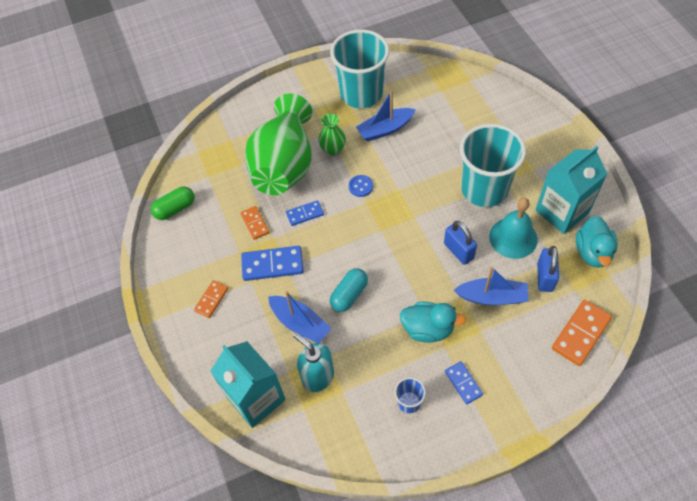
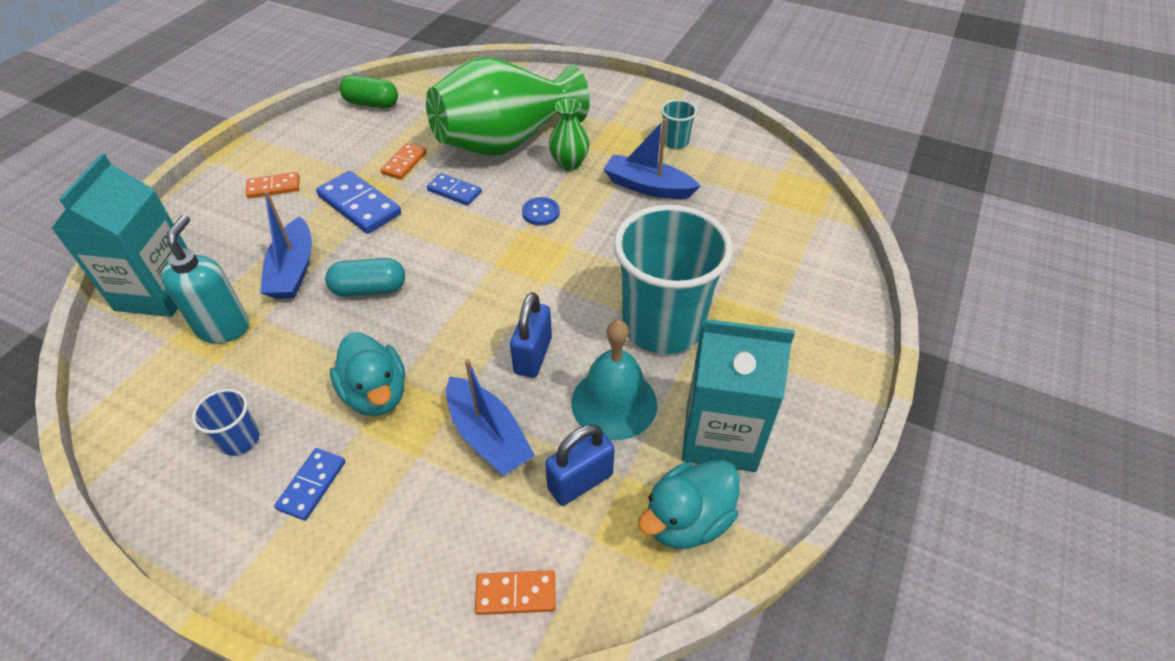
camera: 45 degrees right, 10 degrees down
turquoise cup [330,29,389,108] -> turquoise cup [661,100,697,149], size x0.42
orange domino [552,300,612,366] -> orange domino [475,570,556,615], size x0.60

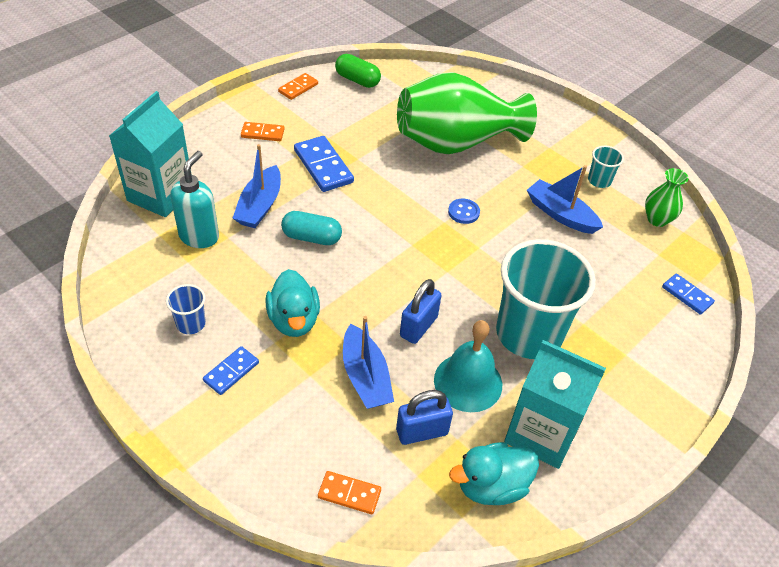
camera: 15 degrees right, 0 degrees up
orange domino [380,143,427,179] -> orange domino moved to [278,73,318,100]
blue domino [427,173,482,206] -> blue domino moved to [662,273,715,315]
green vase [549,99,590,171] -> green vase moved to [645,168,689,227]

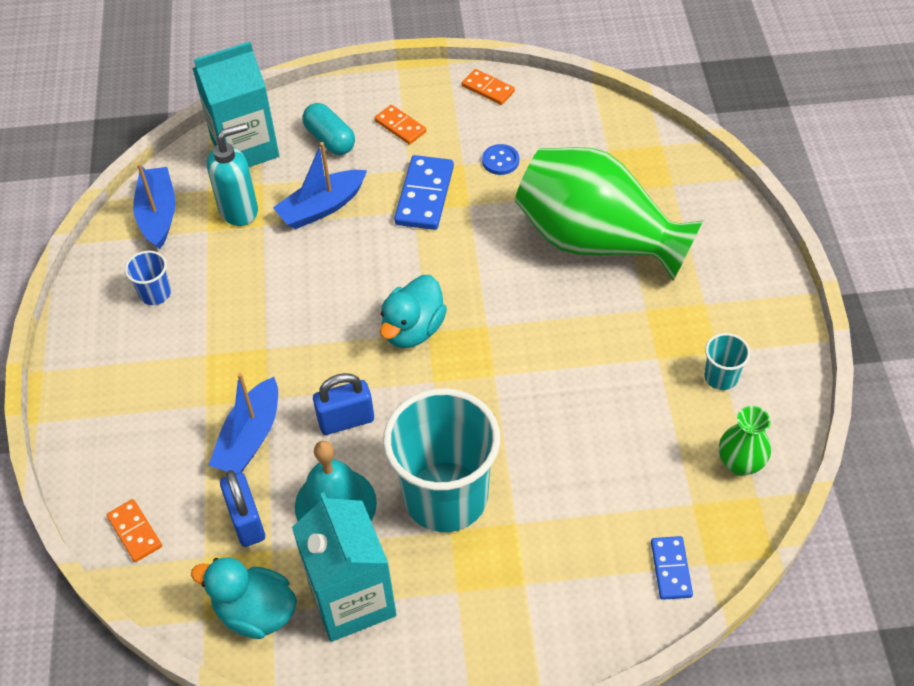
camera: 45 degrees right, 5 degrees up
blue domino [203,346,259,395] -> none
turquoise duck [265,269,320,337] -> turquoise duck moved to [380,275,447,348]
orange domino [278,73,318,100] -> orange domino turned 45 degrees clockwise [462,69,515,105]
turquoise capsule [281,211,342,245] -> turquoise capsule moved to [302,103,355,155]
green capsule [335,54,381,88] -> none
blue padlock [396,390,453,445] -> blue padlock turned 45 degrees clockwise [220,470,265,547]
blue button [448,199,480,224] -> blue button moved to [482,144,519,175]
blue boat [527,165,603,234] -> blue boat moved to [133,163,175,250]

